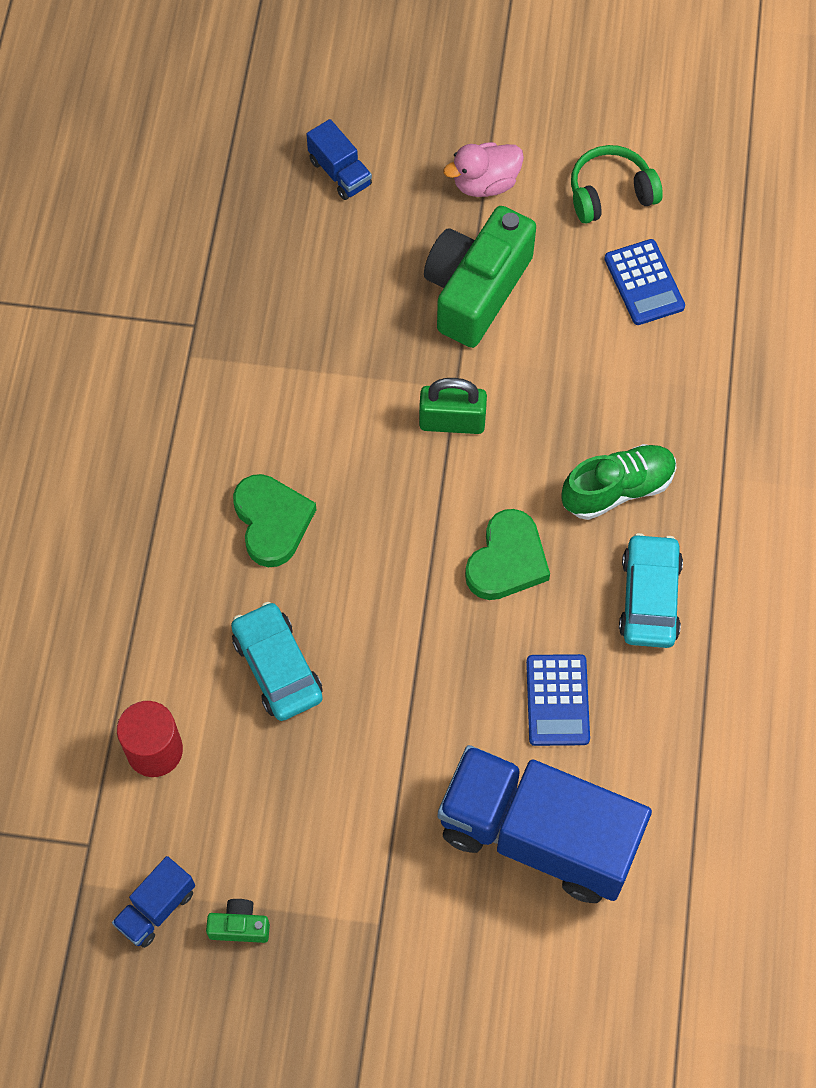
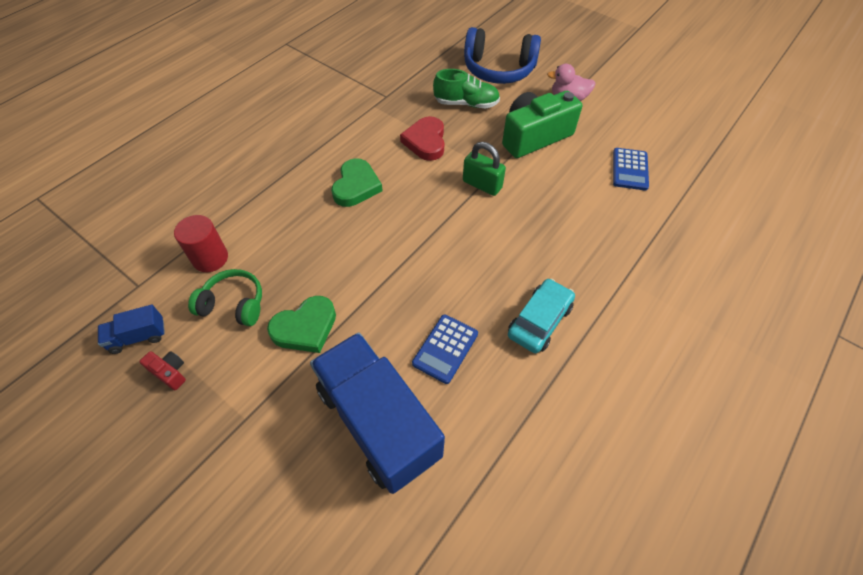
camera: 30 degrees right, 10 degrees down
green camera [206,899,270,943] -> red camera [139,351,186,390]
turquoise car [231,602,323,721] -> none
blue truck [307,119,372,200] -> blue headphones [464,27,541,84]
green heart [465,509,550,600] -> green heart moved to [267,296,336,353]
green shoe [562,444,676,520] -> green shoe moved to [433,69,500,108]
green headphones [571,145,663,224] -> green headphones moved to [188,269,262,326]
none -> red heart [400,116,444,161]

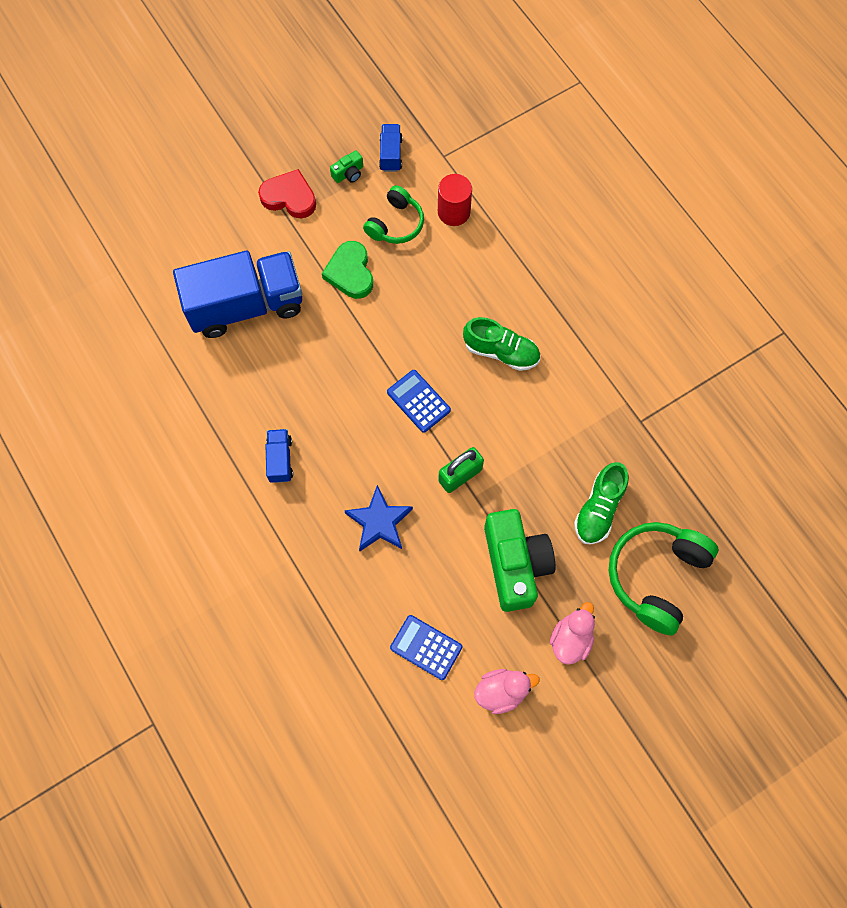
camera: 110 degrees right, 15 degrees up
red camera [139,351,186,390] -> green camera [330,150,363,183]
green heart [331,158,383,207] -> green shoe [463,317,540,371]
red heart [400,116,444,161] -> red heart moved to [258,169,316,218]
blue calculator [412,314,478,384] -> blue calculator moved to [387,370,451,433]
blue headphones [464,27,541,84] -> green headphones [609,522,718,636]
turquoise car [508,278,575,353] -> blue truck [265,429,293,483]
none -> blue star [345,485,413,551]
none -> pink duck [474,669,540,714]

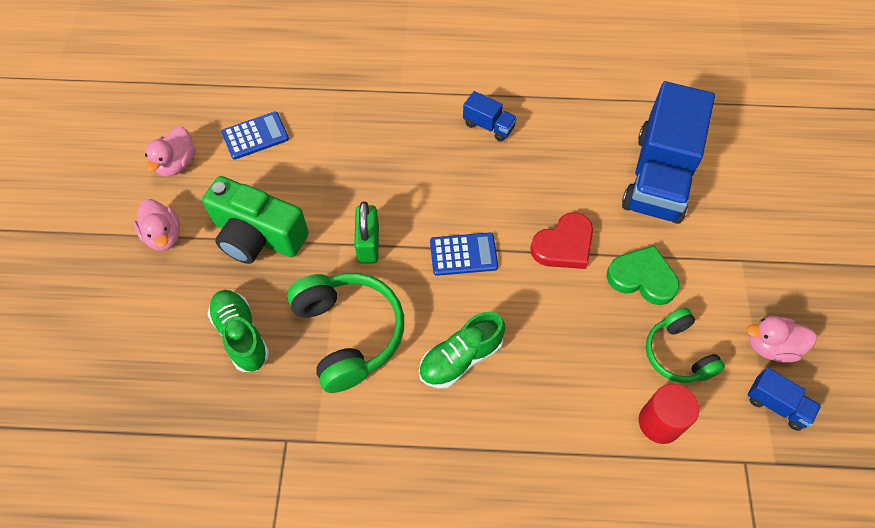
camera: 125 degrees right, 10 degrees down
red heart [258,169,316,218] -> red heart moved to [530,212,593,269]
green camera [330,150,363,183] -> pink duck [747,316,817,363]
blue star [345,485,413,551] -> none
green headphones [609,522,718,636] -> green headphones moved to [287,273,404,393]

